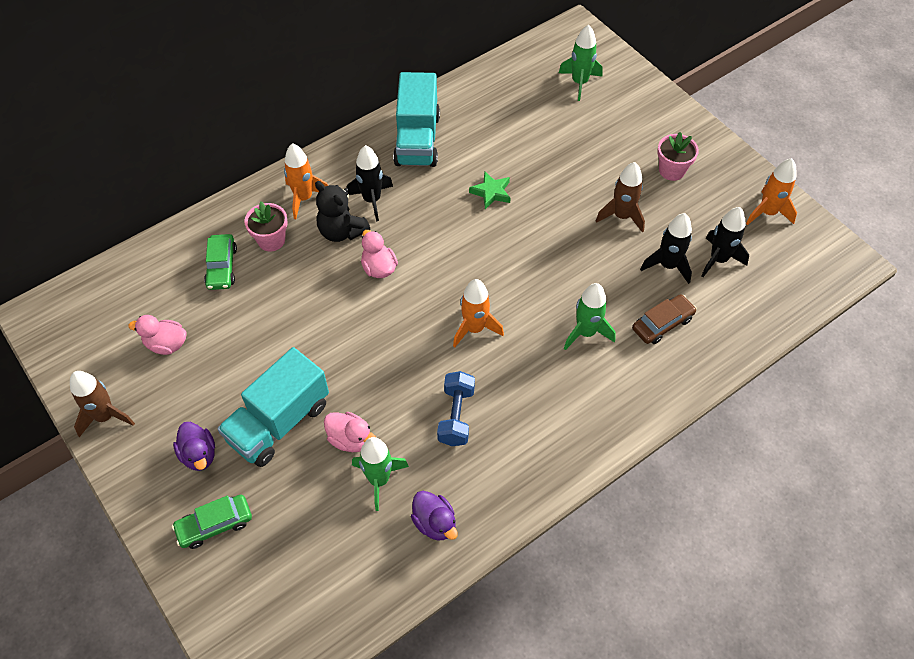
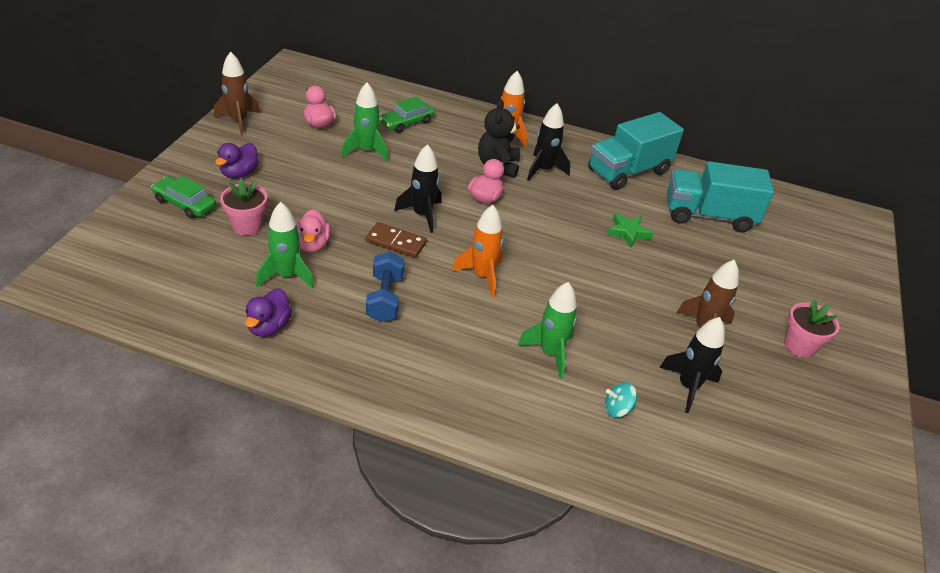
camera: 50 degrees right, 15 degrees down
turquoise truck [217,347,329,467] -> turquoise truck moved to [667,161,774,232]
pink flower pot [244,202,288,251] -> pink flower pot moved to [220,179,267,235]
blue dumbbell [437,371,475,446] -> blue dumbbell turned 60 degrees counterclockwise [366,251,405,322]
green rocket [559,25,603,101] -> green rocket moved to [341,83,388,161]
brown car [632,294,697,344] -> turquoise spinning top [605,382,637,418]
black rocket [701,207,749,277] -> black rocket moved to [394,144,442,233]
orange rocket [746,158,797,225] -> none
none -> brown domino [366,222,427,258]

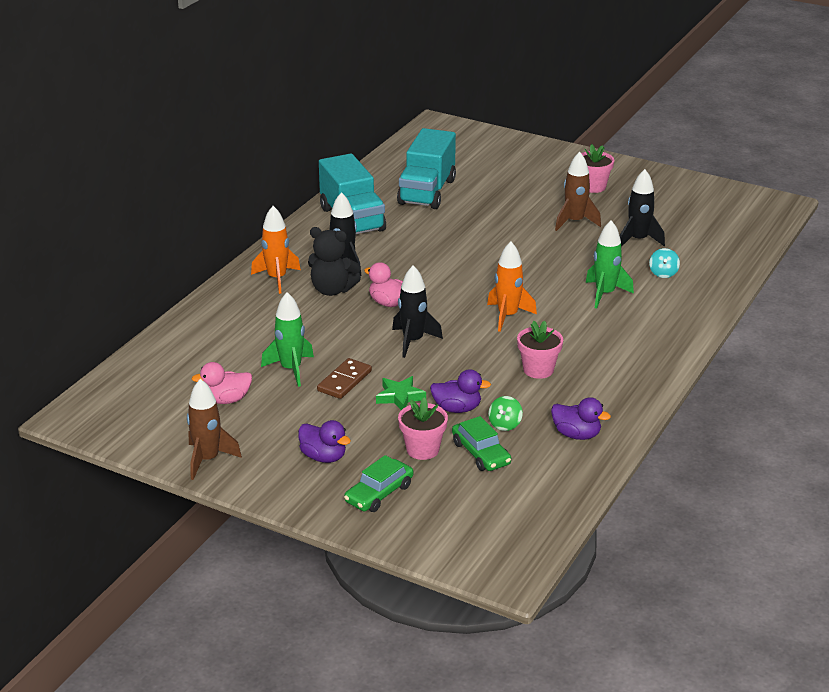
camera: 75 degrees left, 10 degrees down
green rocket [256,202,314,289] -> green spinning top [488,396,523,431]
pink duck [296,209,331,253] -> purple duck [430,369,491,413]
brown domino [366,222,427,258] -> brown domino moved to [317,358,372,399]
blue dumbbell [366,251,405,322] -> pink flower pot [517,321,563,379]
green car [379,96,435,133] -> green car moved to [452,416,511,471]
green star [607,213,653,248] -> green star moved to [376,376,426,410]

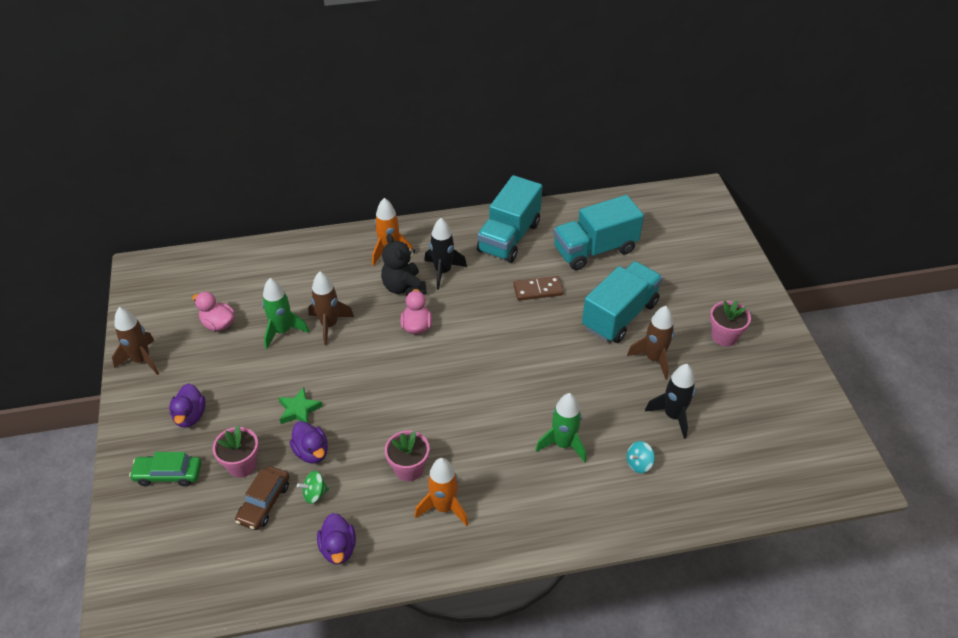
camera: 50 degrees right, 15 degrees up
brown domino [317,358,372,399] -> brown domino moved to [513,276,564,301]
black rocket [392,265,443,358] -> none
green car [452,416,511,471] -> brown car [235,466,289,530]
orange rocket [487,242,537,332] -> orange rocket moved to [415,458,468,526]
none -> brown rocket [308,272,354,345]
none -> turquoise truck [582,261,663,343]

